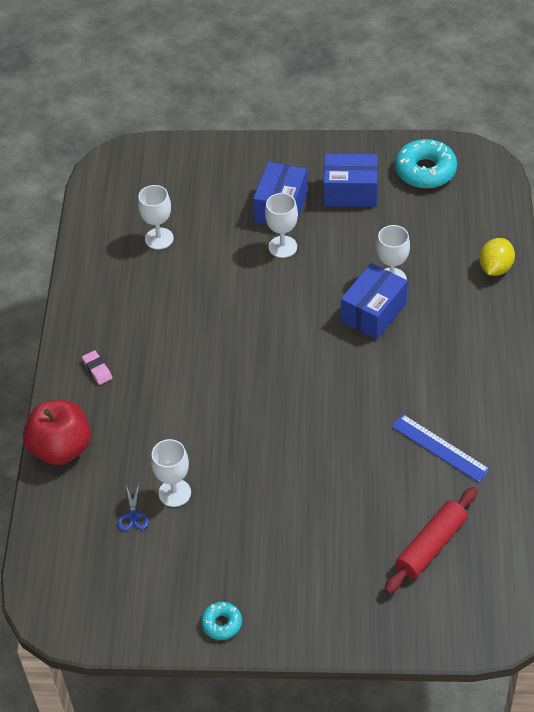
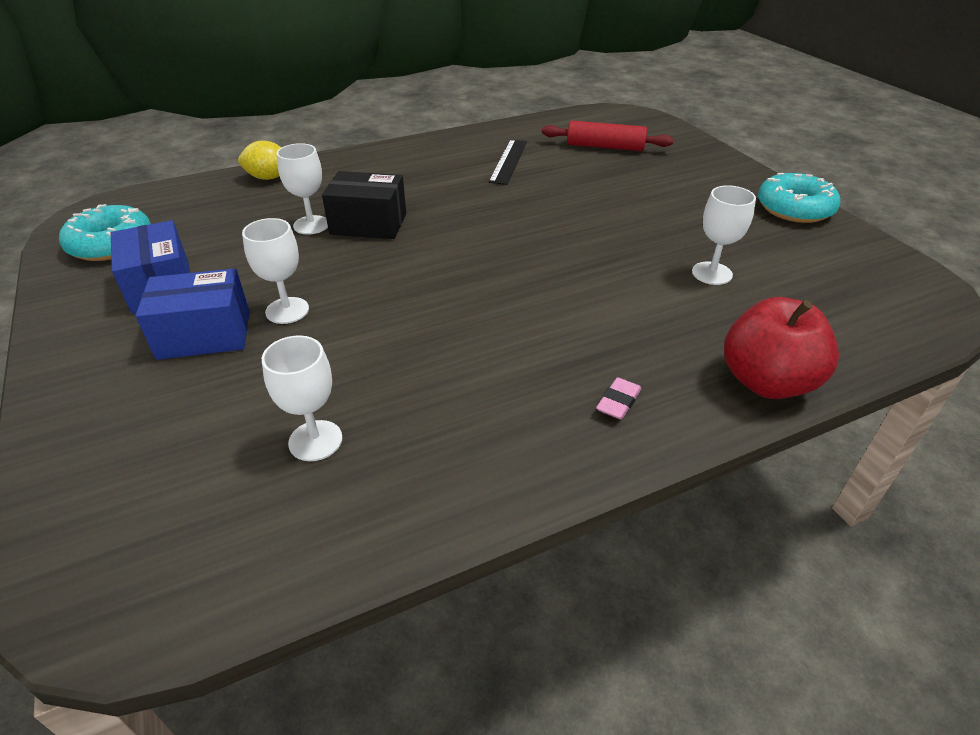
camera: 120 degrees left, 10 degrees down
blue scissors [118,484,149,531] -> none
turquoise donut [201,602,242,640] -> turquoise donut [758,173,840,223], size x1.90
blue box [341,263,408,340] -> black box [322,171,406,239]
blue ruler [391,414,490,483] -> black ruler [489,139,527,185]

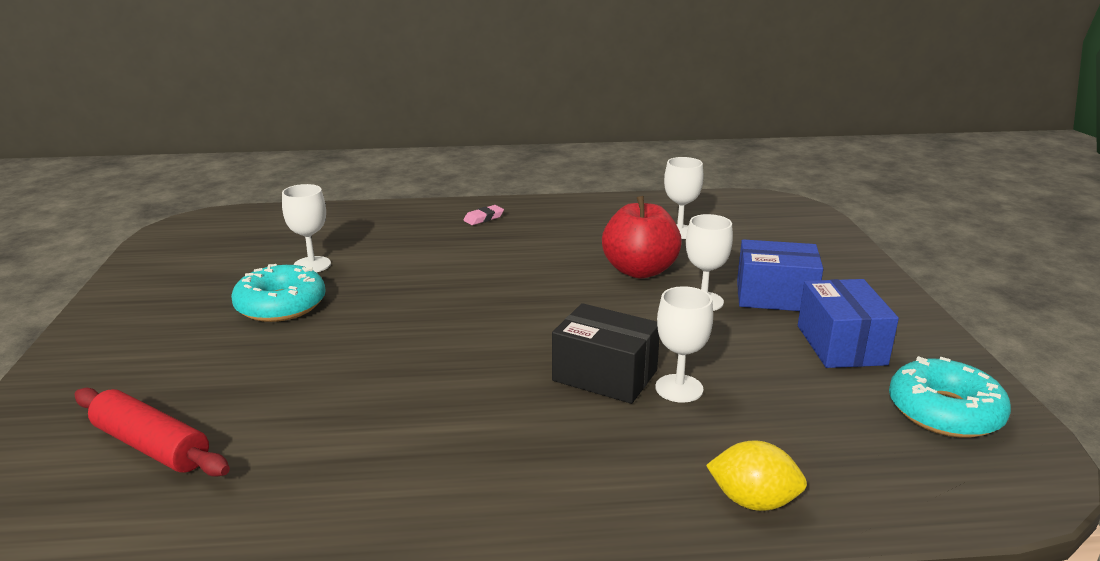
camera: 160 degrees left, 15 degrees down
black ruler [489,139,527,185] -> none
red apple [724,297,839,399] -> red apple moved to [602,196,682,279]
turquoise donut [758,173,840,223] -> turquoise donut moved to [231,264,326,322]

